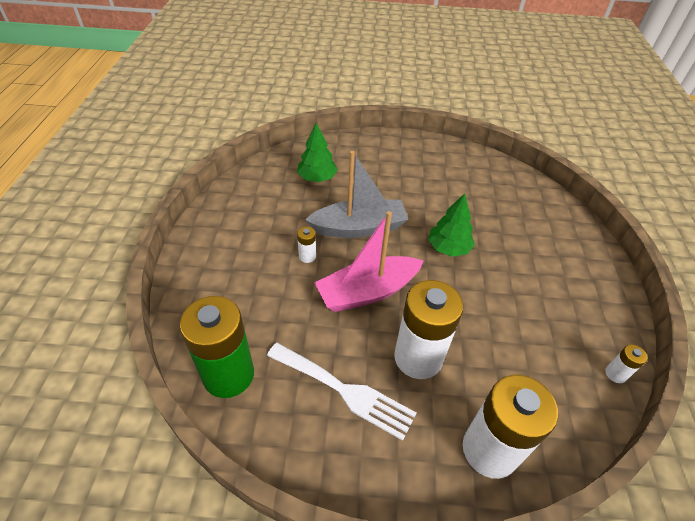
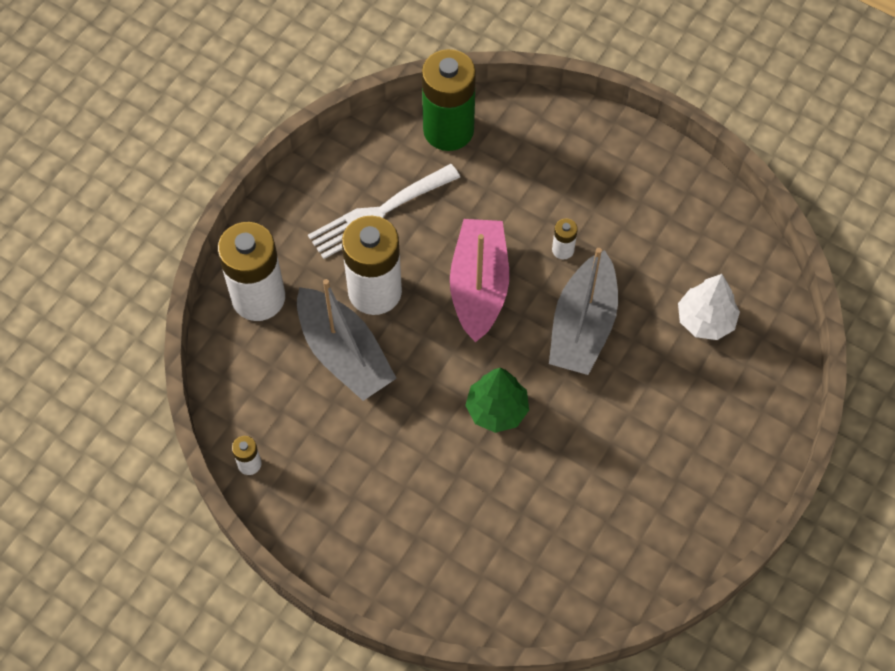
camera: 120 degrees right, 15 degrees up
green tree [297,123,338,182] -> white tree [678,274,740,340]
none -> grey boat [297,279,397,401]

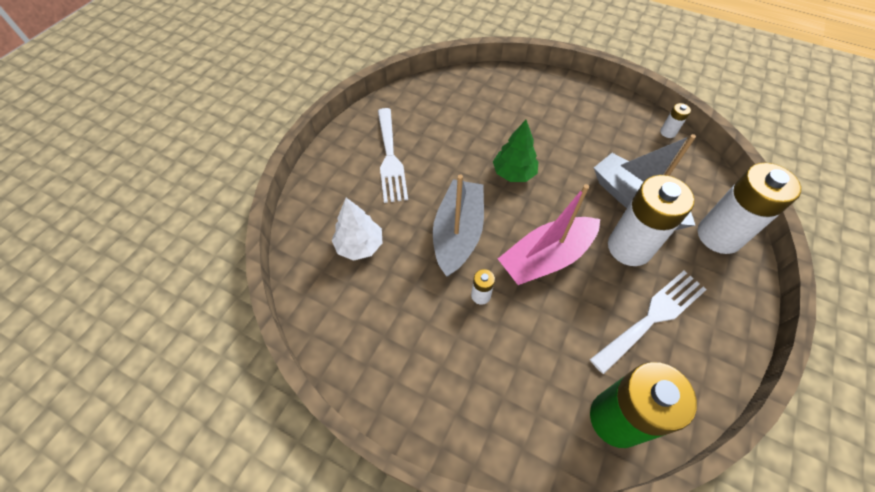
camera: 175 degrees right, 5 degrees down
pink boat [450,219,509,342] -> pink boat turned 60 degrees clockwise [498,184,600,285]
none -> white fork [378,108,408,203]

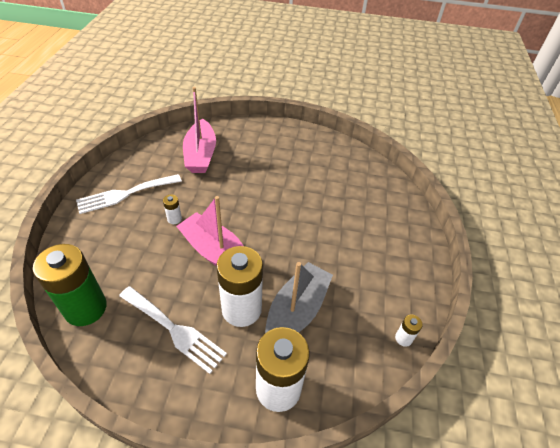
camera: 70 degrees right, 10 degrees down
white tree [332,198,383,261] -> pink boat [183,87,216,173]
white fork [378,108,408,203] -> white fork moved to [76,174,182,214]
grey boat [433,174,484,277] -> none
green tree [493,120,538,182] -> none

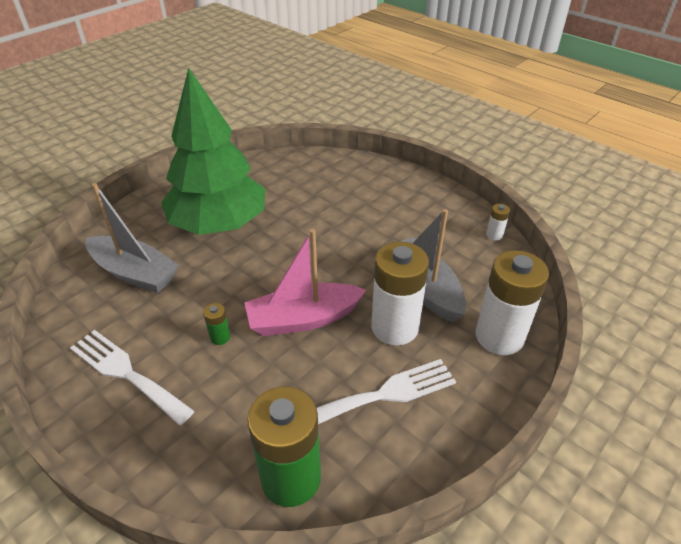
camera: 55 degrees left, 5 degrees down
white fork [76,174,182,214] -> white fork turned 120 degrees clockwise [70,330,194,425]
white battery [163,195,182,224] -> green battery [203,303,230,345]
pink boat [183,87,216,173] -> grey boat [85,183,179,293]
none -> green tree [161,68,266,235]

